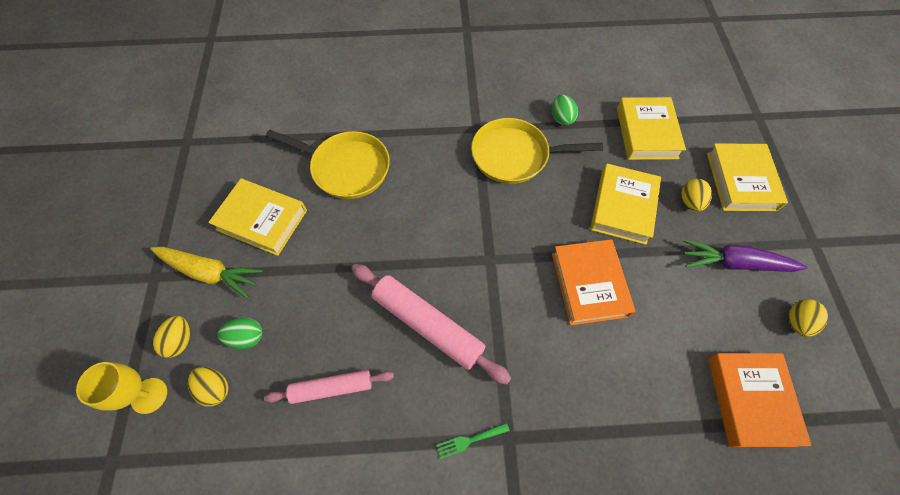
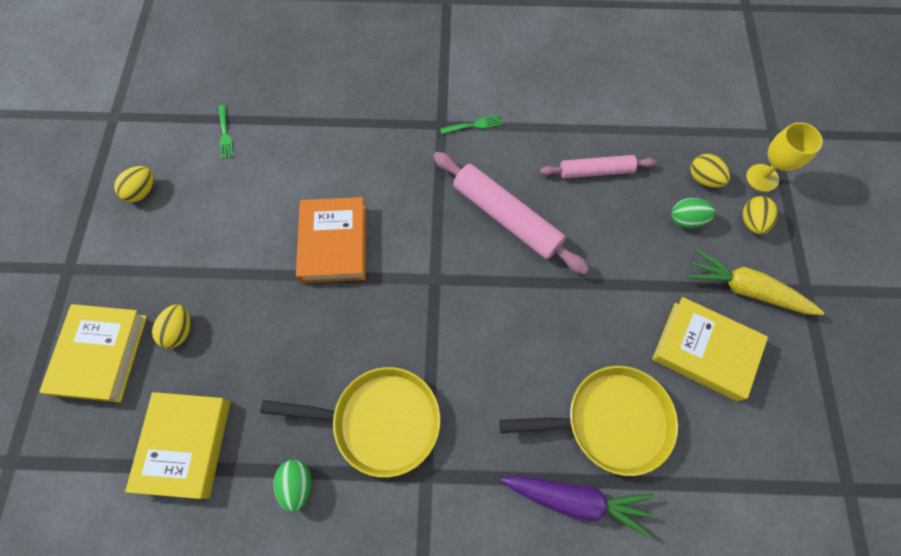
camera: 175 degrees left, 5 degrees up
yellow pan [266,130,390,199] -> yellow pan turned 150 degrees clockwise [499,366,678,476]
yellow book [590,164,661,245] -> none
purple carrot [683,239,808,272] -> purple carrot moved to [501,476,655,538]
orange book [708,353,812,447] -> green fork [219,105,234,159]

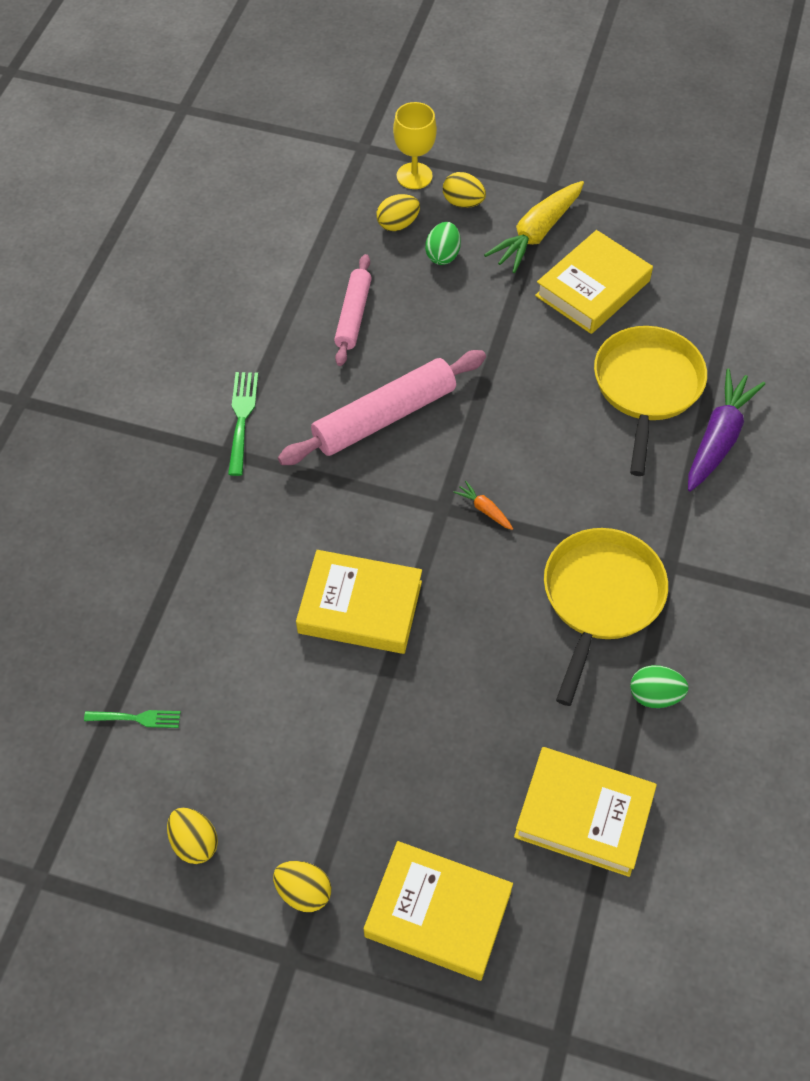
camera: 75 degrees left, 10 degrees down
yellow egg [152,304,190,348] -> yellow egg moved to [273,861,331,912]
orange book [296,197,366,283] -> yellow book [296,550,422,654]
green fork [440,115,503,134] -> green fork [228,372,258,476], size x1.51
none -> orange carrot [453,481,513,530]

